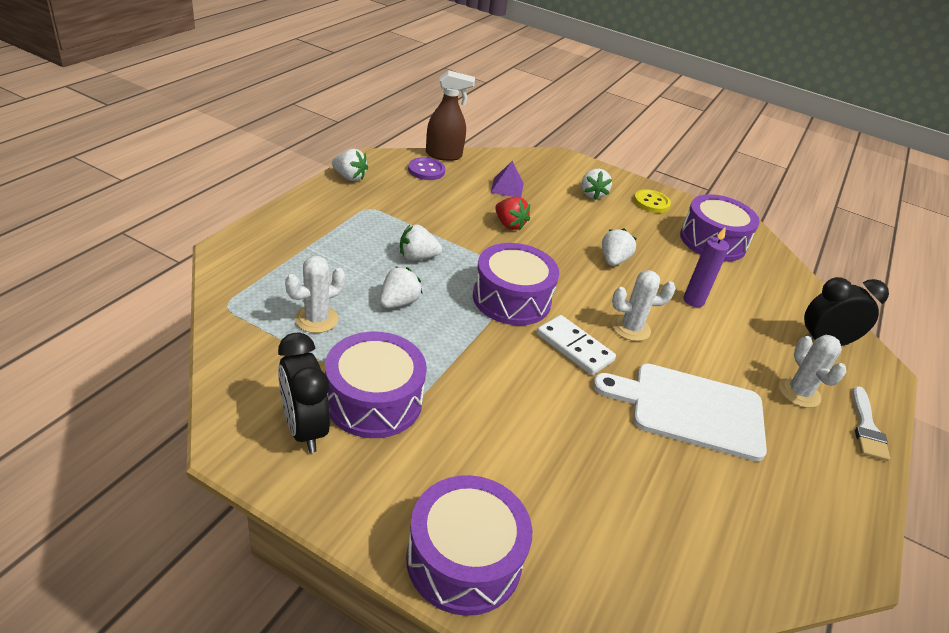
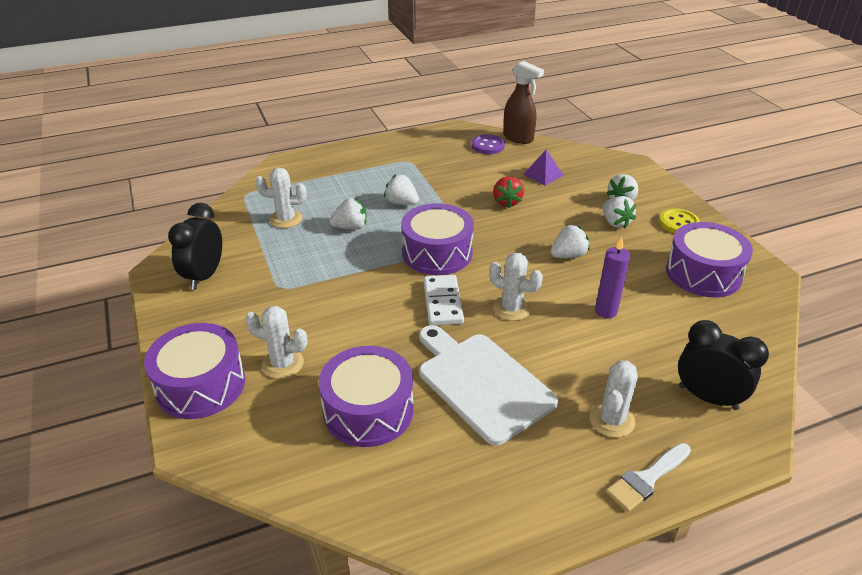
camera: 45 degrees right, 0 degrees up
purple drum [325,332,427,438] -> purple drum moved to [319,346,414,447]
white strawberry [332,149,368,181] -> white strawberry moved to [603,196,636,228]
none -> white cactus [245,306,307,379]

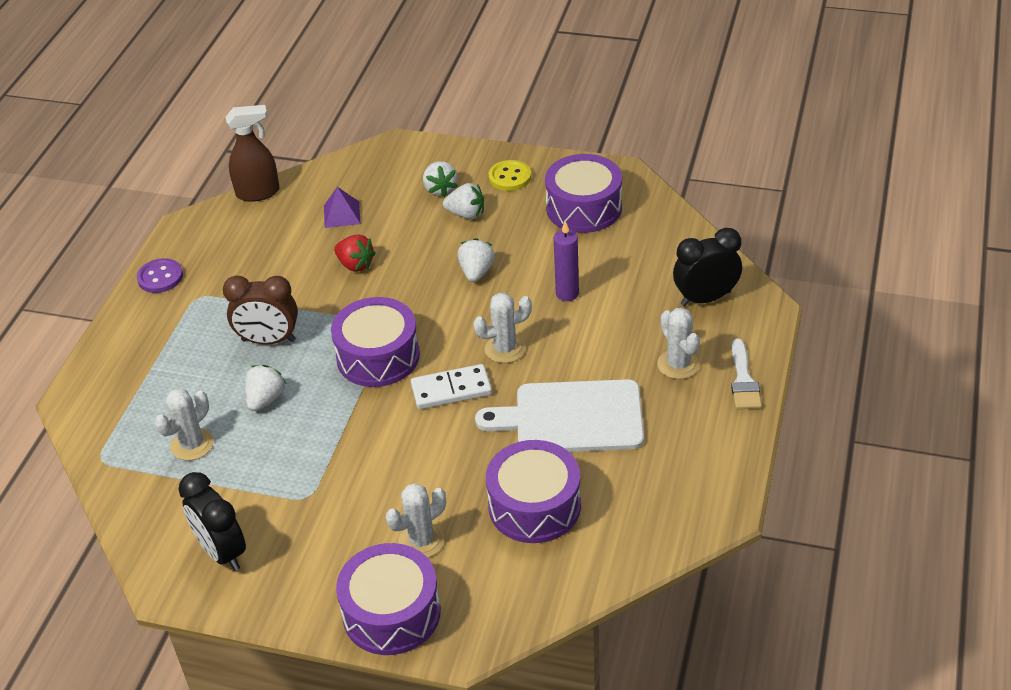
camera: 50 degrees left, 5 degrees up
white strawberry [384,175,419,205] -> brown clock [223,276,298,345]
white domino [423,275,464,325] -> white domino turned 45 degrees counterclockwise [411,364,492,409]
purple button [472,134,505,154] -> purple button moved to [137,258,183,293]

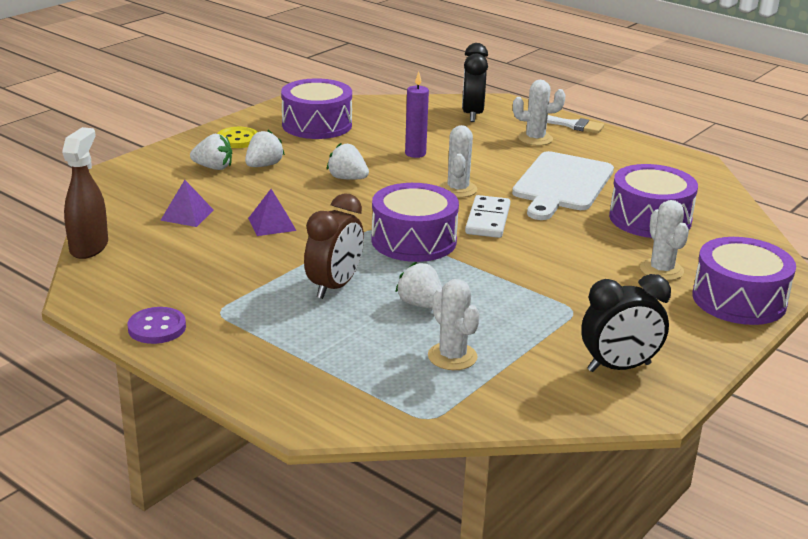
camera: 70 degrees left, 15 degrees down
red strawberry [334,234,376,272] -> purple pyramid [248,189,297,236]

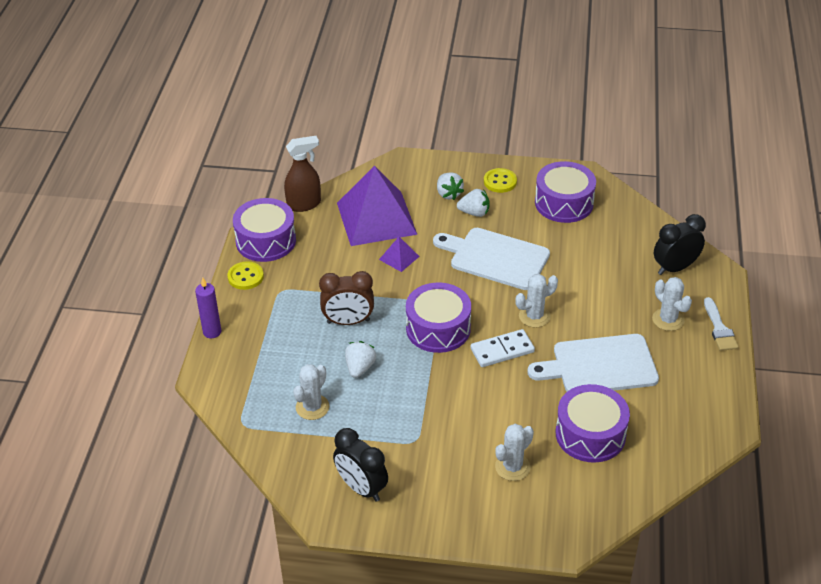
camera: 60 degrees right, 15 degrees up
purple button [128,307,186,344] -> yellow button [227,261,264,290]
purple pyramid [160,180,214,227] -> purple pyramid [337,166,418,246], size x2.40
white strawberry [327,142,369,180] -> white cutting board [433,228,550,290]
purple candle [405,71,429,158] -> purple candle moved to [195,278,222,338]
purple drum [692,237,796,325] -> purple drum moved to [233,198,296,262]

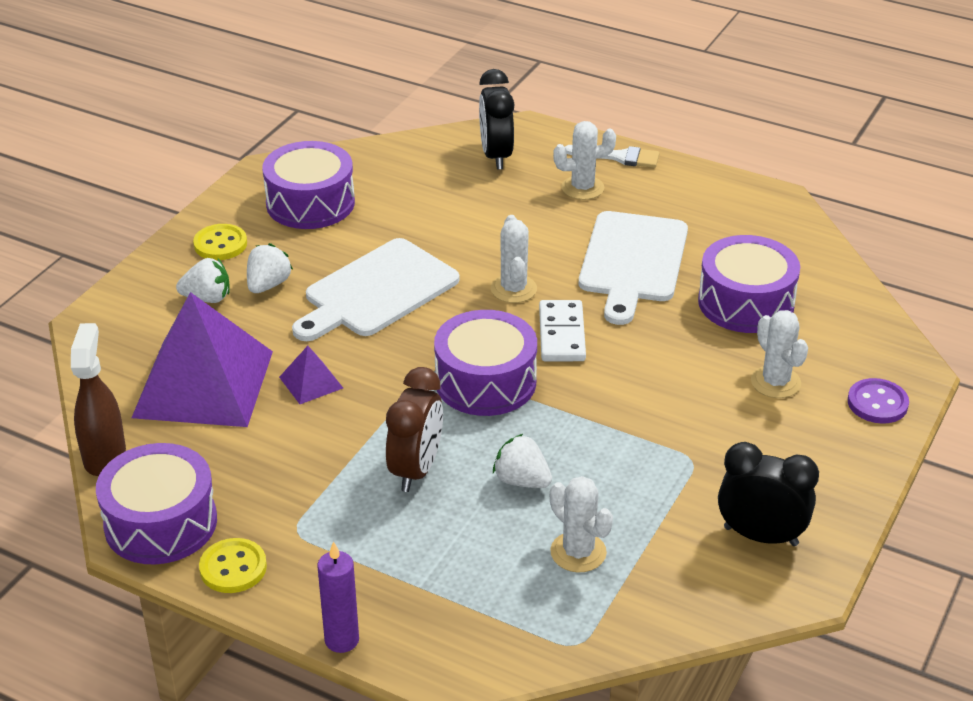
camera: 70 degrees left, 5 degrees down
black clock [333,428,388,502] -> black clock turned 135 degrees counterclockwise [718,442,819,546]
none -> purple button [848,378,909,424]

